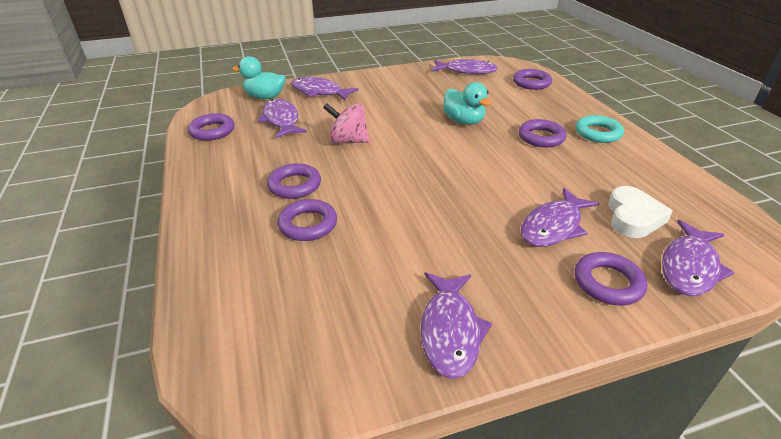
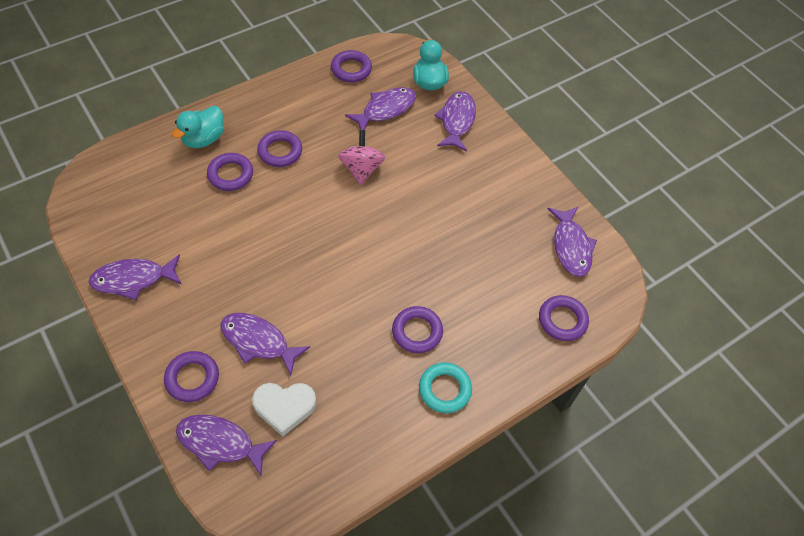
camera: 70 degrees right, 20 degrees up
turquoise duck [443,82,492,125] -> turquoise duck moved to [172,106,224,148]

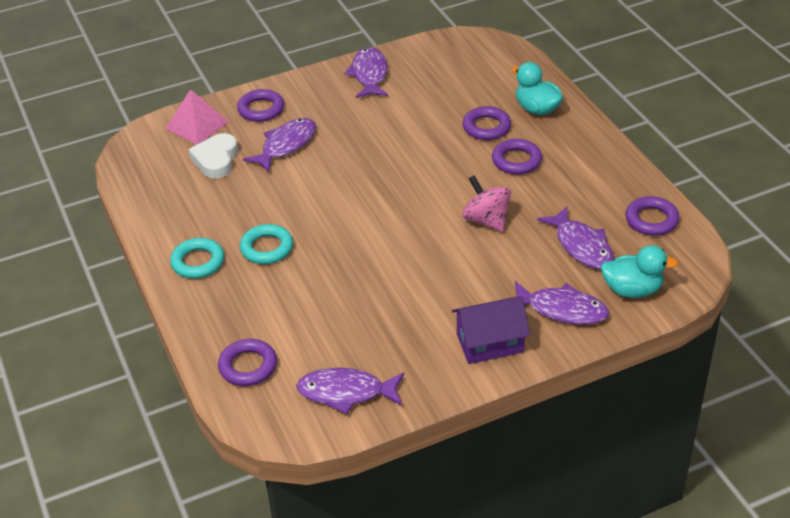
camera: 105 degrees right, 15 degrees down
purple fish [176,414,277,476] -> pink pyramid [165,89,229,144]
pink spinning top [338,130,385,185] -> pink spinning top turned 135 degrees counterclockwise [462,176,511,232]
purple ring [392,306,443,353] -> turquoise ring [240,224,293,264]
none -> purple house [452,296,530,364]

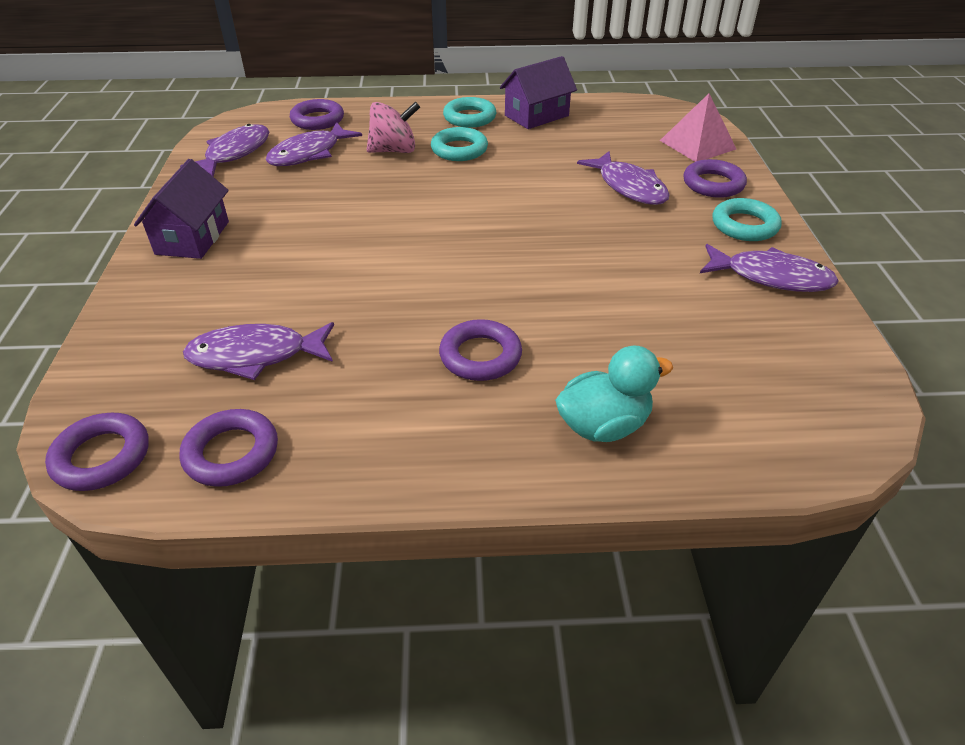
camera: 110 degrees right, 0 degrees up
white heart [188,133,238,179] -> none
pink spinning top [462,176,511,232] -> pink spinning top moved to [367,101,420,153]
purple ring [463,106,511,140] -> purple ring moved to [45,413,149,491]
purple fish [515,281,609,325] -> purple fish moved to [266,122,362,166]
turquoise duck [601,245,678,298] -> none
none -> purple house [500,56,577,129]
none -> turquoise ring [712,198,782,241]

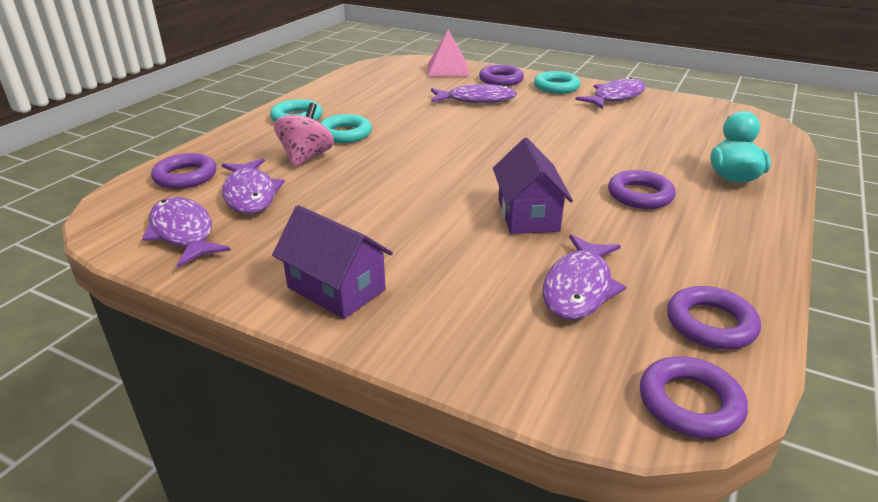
camera: 60 degrees left, 10 degrees down
purple house [500,56,577,129] -> purple house moved to [493,138,573,234]

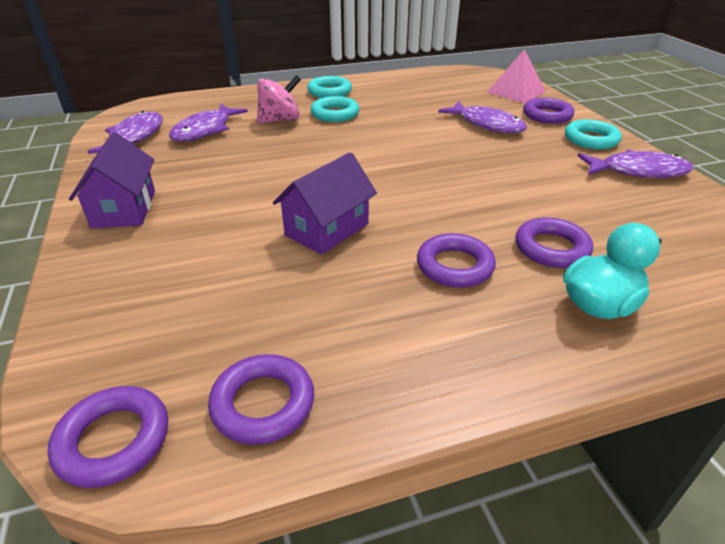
camera: 45 degrees right, 5 degrees up
purple ring [151,153,217,189] -> purple ring moved to [515,217,593,268]
purple fish [543,235,626,320] -> none

